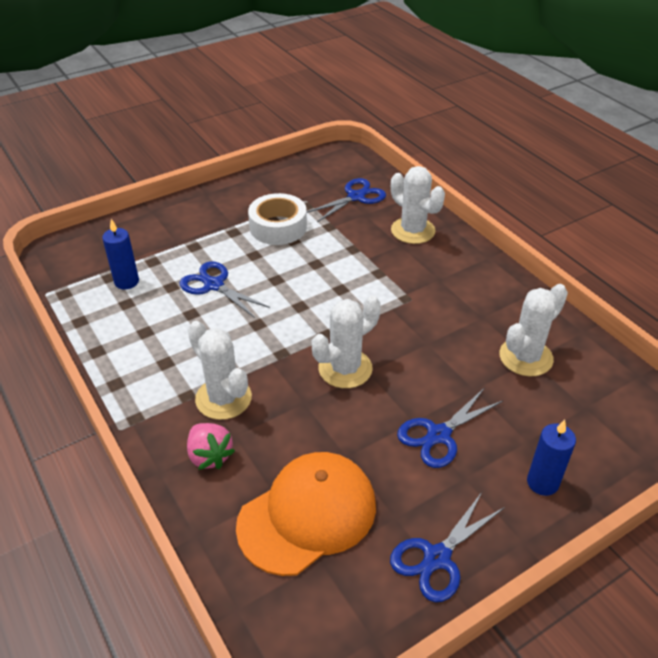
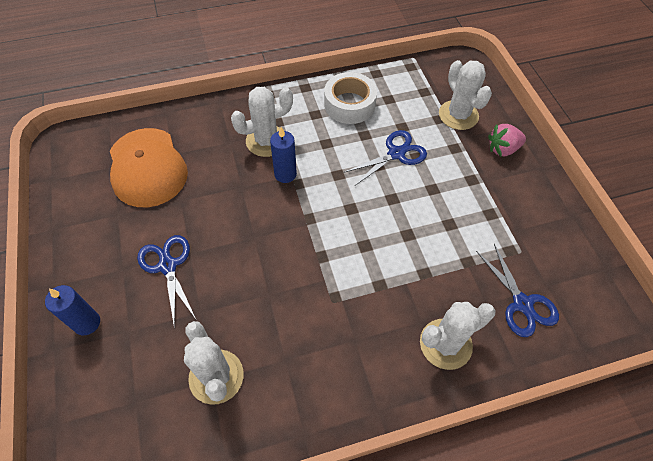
camera: 105 degrees right, 15 degrees up
blue candle [102,219,139,290] -> blue candle moved to [270,127,297,183]
pink strawberry [187,423,235,470] -> pink strawberry moved to [488,124,526,156]
white tape [248,193,307,245] -> white tape moved to [324,72,377,124]
white cactus [312,296,381,388] -> white cactus moved to [439,60,492,130]
blue scissors [390,492,505,602] -> none

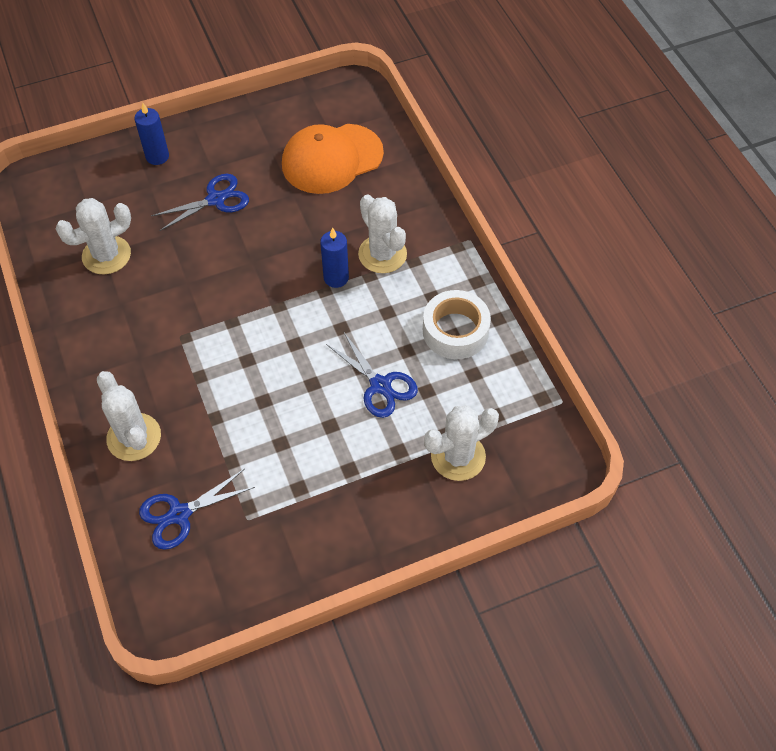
camera: 85 degrees right, 0 degrees up
pink strawberry [488,124,526,156] -> none

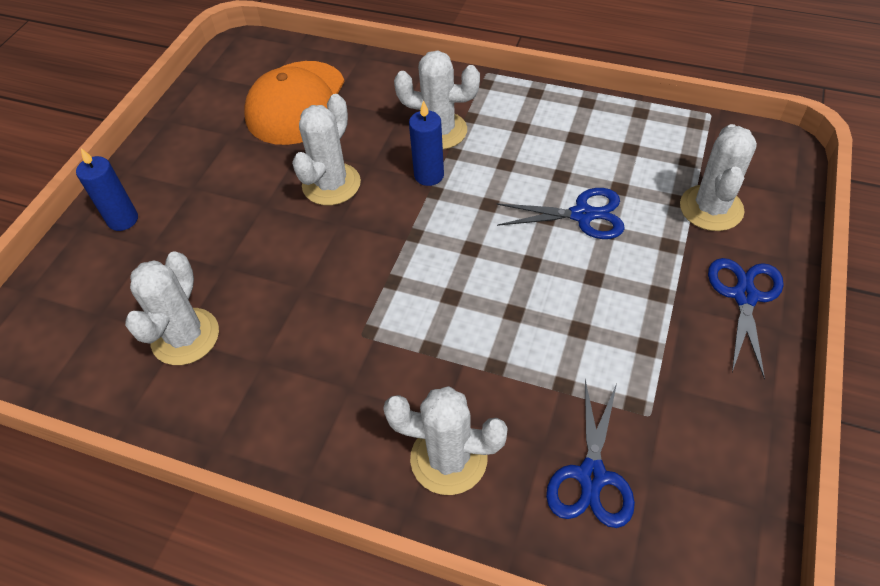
camera: 45 degrees left, 5 degrees down
blue scissors [151,174,249,231] -> blue scissors moved to [708,258,784,379]
white tape [423,290,491,359] -> none
none -> white cactus [292,94,361,205]

